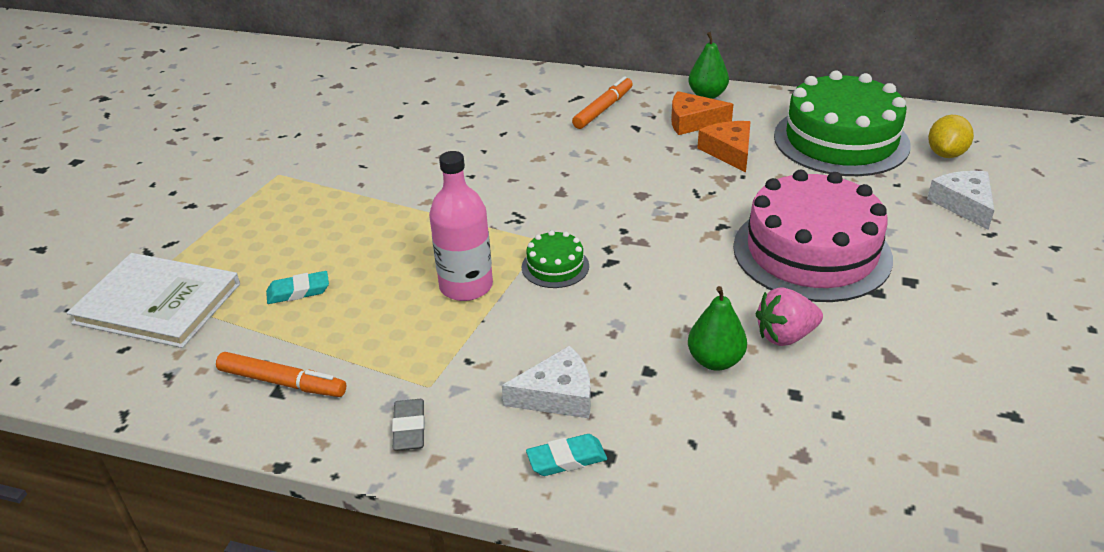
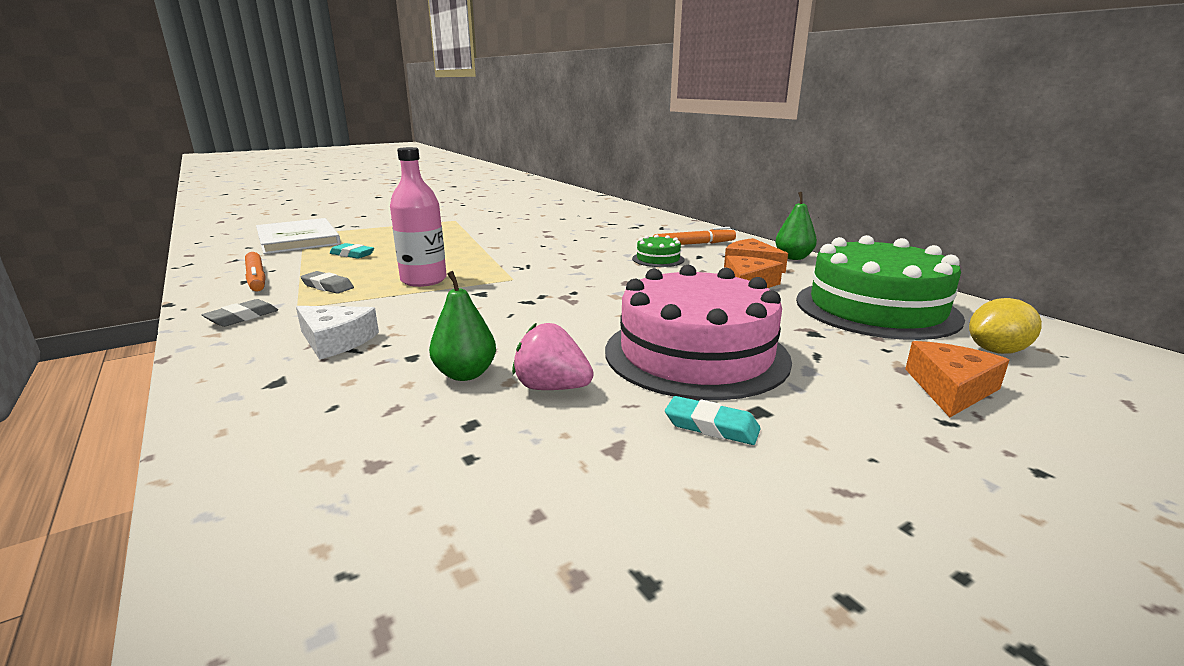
camera: 40 degrees right, 15 degrees down
green cake [522,230,589,288] -> green cake moved to [632,234,685,267]
turquoise eraser [526,434,607,476] -> turquoise eraser moved to [665,396,761,445]
white cheese [927,171,994,230] -> orange cheese [905,341,1009,418]
none -> grey eraser [300,271,354,294]

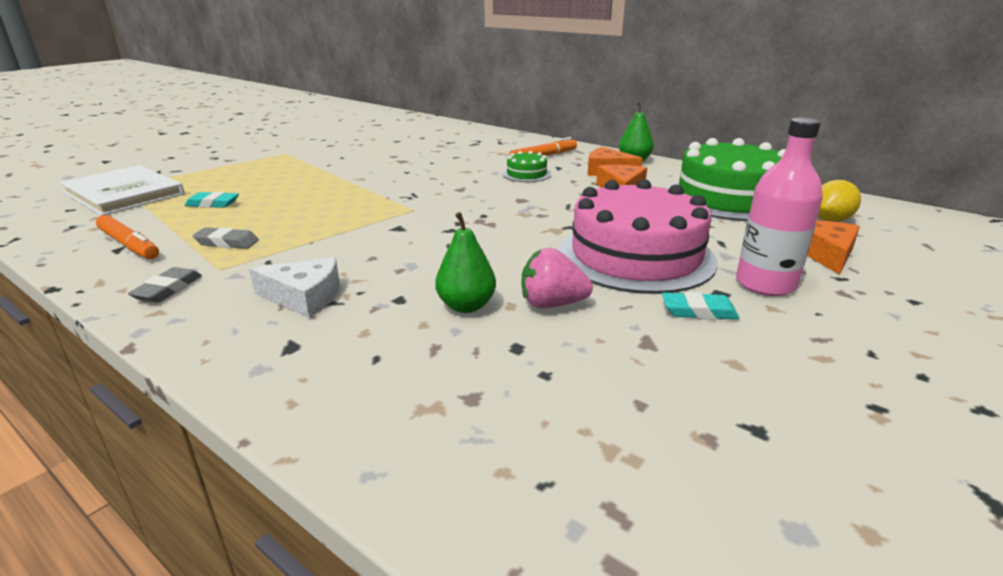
camera: 20 degrees left, 5 degrees up
pink bottle [390,147,447,287] -> pink bottle moved to [736,118,823,296]

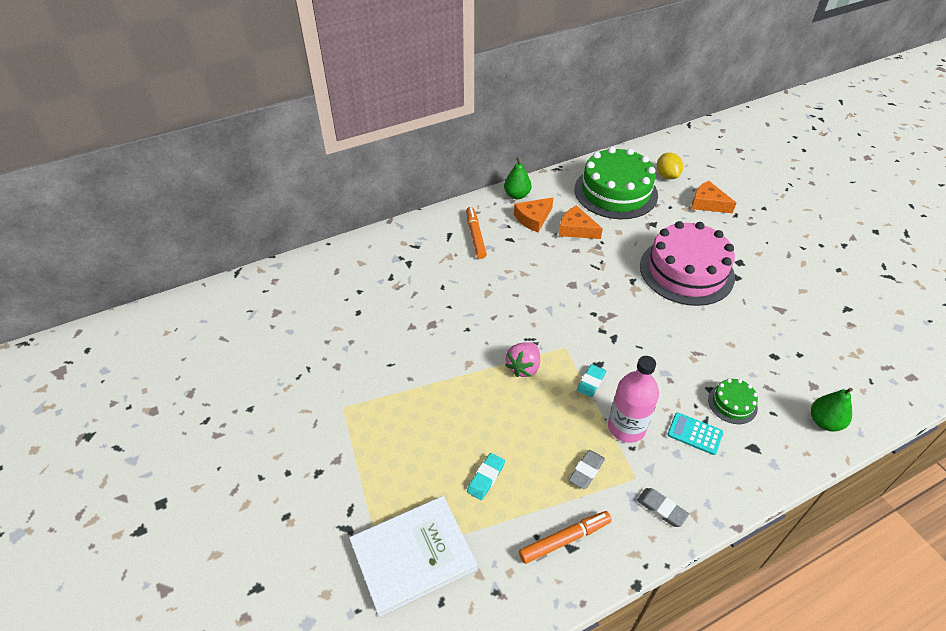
camera: 65 degrees left, 20 degrees up
white cheese [249,257,340,318] -> turquoise calculator [667,412,723,455]
green pear [435,212,496,313] -> green pear moved to [811,388,853,431]
green cake [503,151,551,182] -> green cake moved to [708,378,758,424]
pink strawberry [522,248,593,308] -> pink strawberry moved to [505,342,540,377]
turquoise eraser [662,292,740,320] -> turquoise eraser moved to [576,364,606,397]
pink bottle [736,118,823,296] -> pink bottle moved to [608,356,659,443]

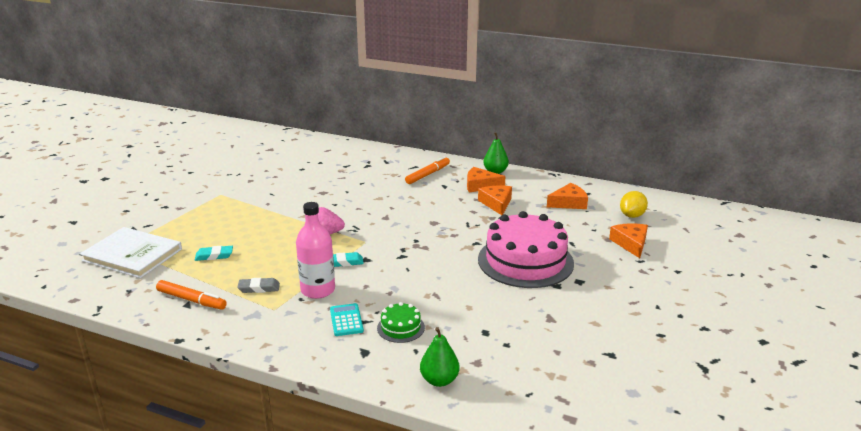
camera: 50 degrees right, 20 degrees down
green cake [574,147,658,219] -> orange cheese [547,183,588,209]
grey eraser [637,488,689,527] -> none

